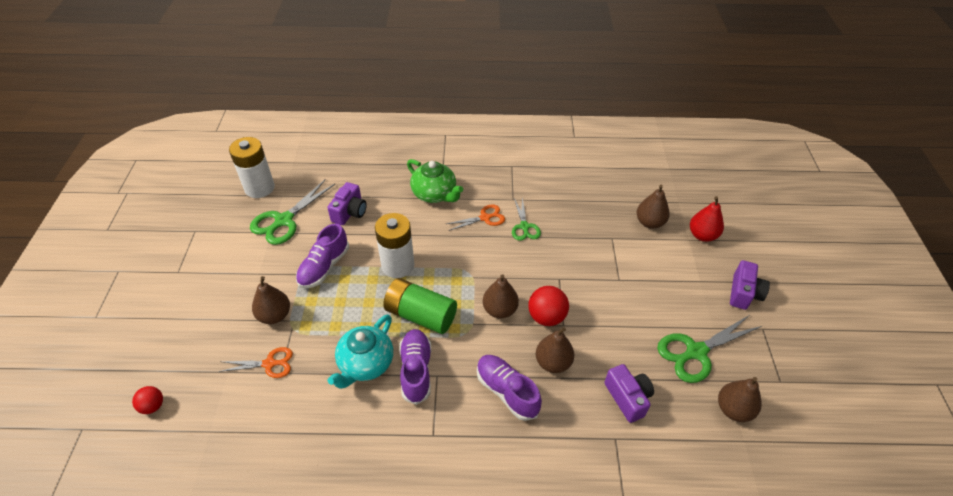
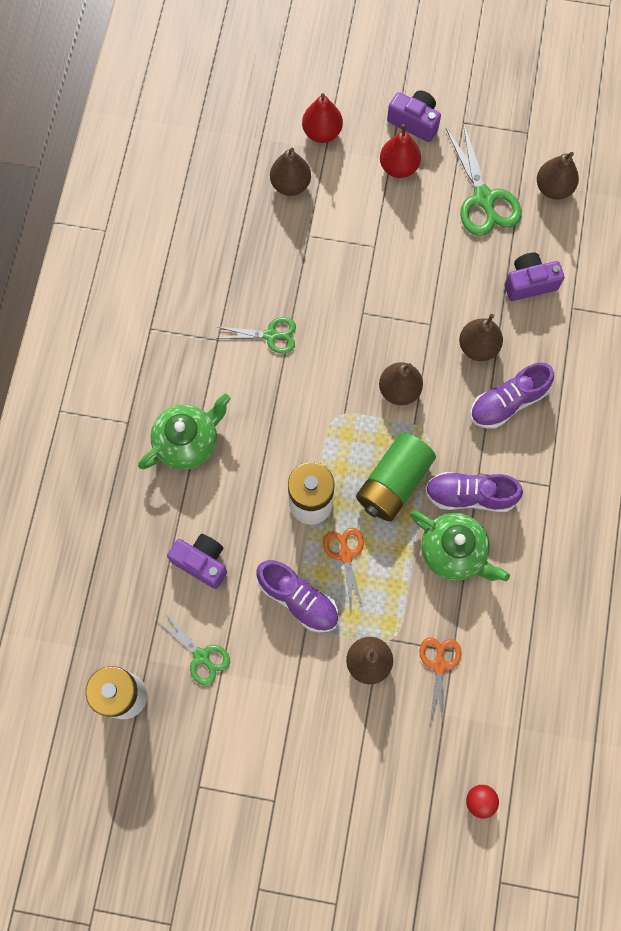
camera: 80 degrees left, 25 degrees up
green scissors [250,179,335,245] -> green scissors [157,612,230,686], size x0.61
turquoise teapot [328,315,393,389] -> green teapot [410,511,510,581]
orange scissors [447,204,505,231] -> orange scissors moved to [323,528,364,608]
red ball [528,286,569,326] -> none
none -> red pear [380,124,421,178]

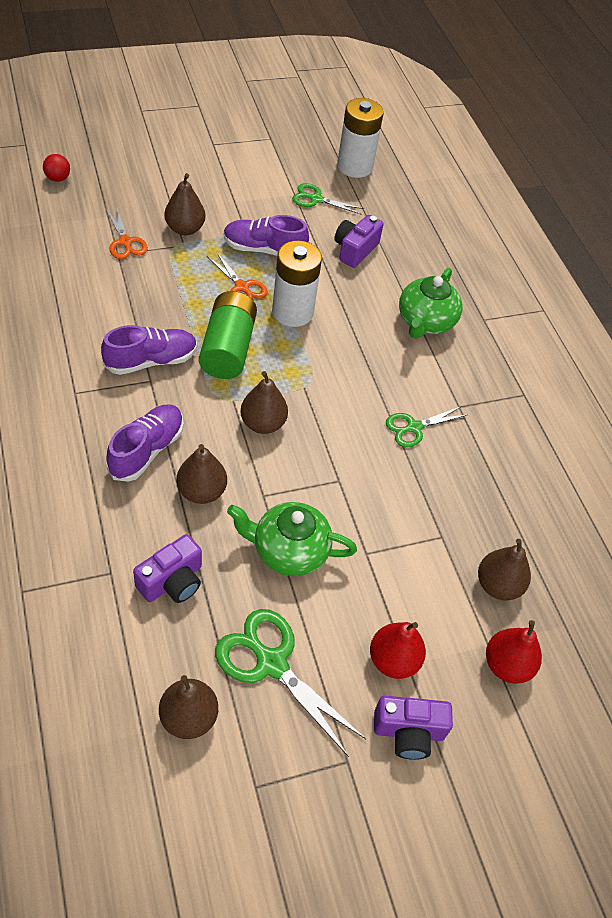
camera: 145 degrees right, 20 degrees down
purple camera [167,534,227,589] -> purple camera turned 120 degrees clockwise [334,215,384,268]
green teapot [410,511,510,581] -> green teapot moved to [227,502,357,576]

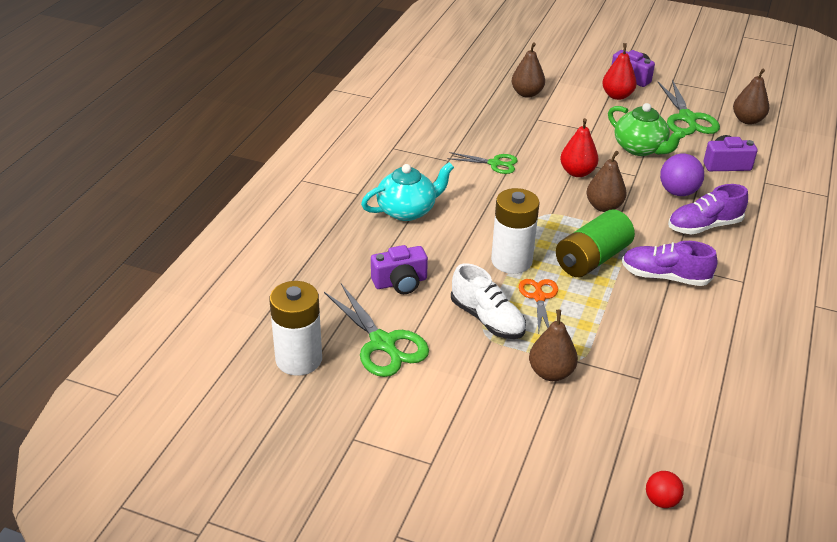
camera: 135 degrees left, 15 degrees down
orange scissors [106,205,148,259] -> none
brown pear [176,444,227,504] -> purple ball [660,154,704,196]
purple shoe [223,215,309,256] -> white shoe [451,263,526,339]
green scissors [292,183,365,215] -> green scissors [324,284,429,377], size x1.64
green teapot [399,268,463,339] -> turquoise teapot [361,162,454,221]
red pear [486,620,542,684] -> red pear moved to [560,118,599,177]

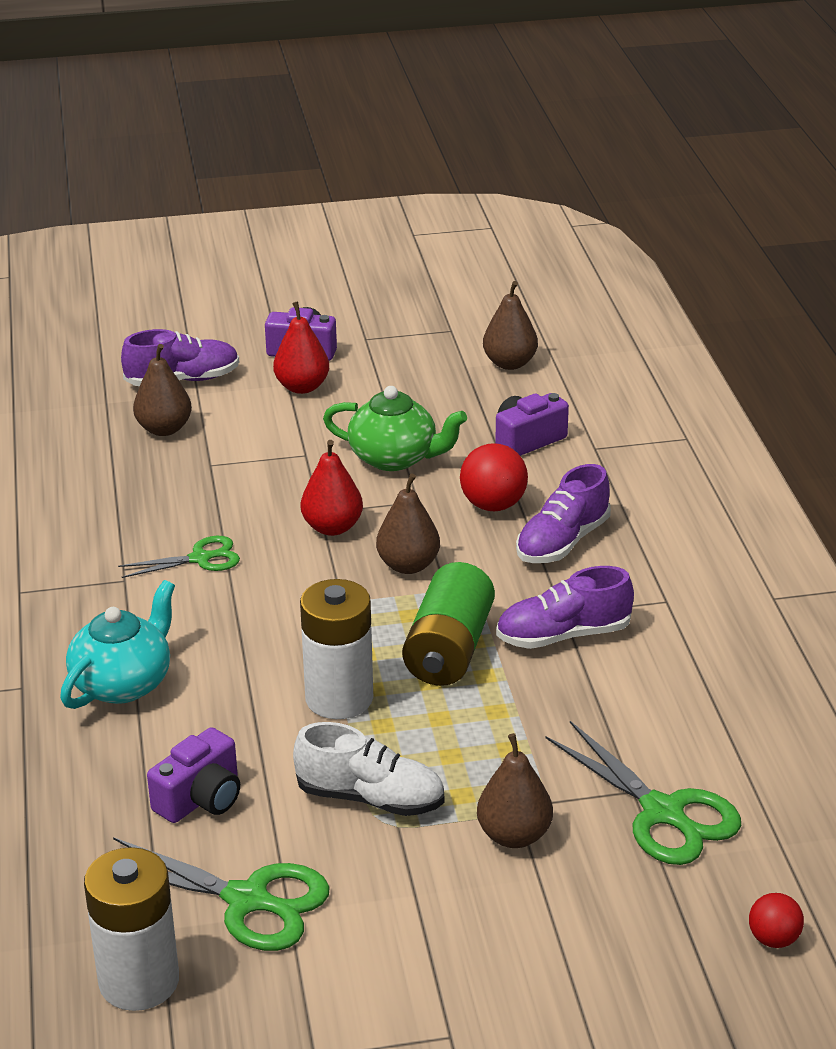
camera: 30 degrees left, 5 degrees down
orange scissors [519,279,558,333] -> none
green scissors [658,80,720,135] -> green scissors moved to [546,721,741,865]
purple ball [660,154,704,196] -> red ball [460,443,528,511]
none -> purple shoe [121,329,239,386]

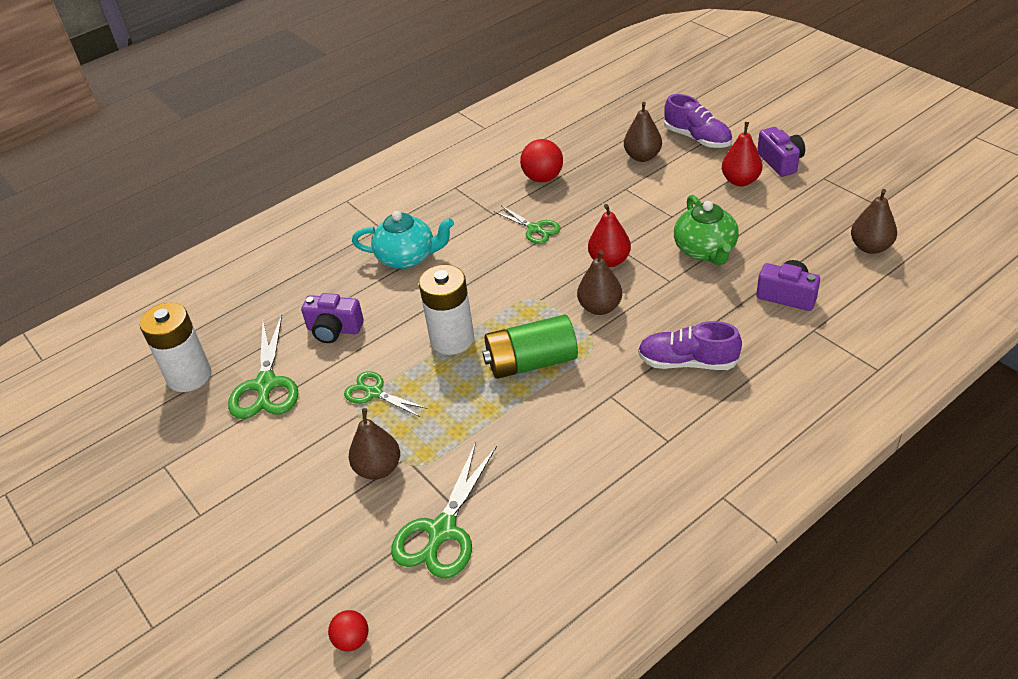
camera: 65 degrees right, 10 degrees up
white shoe [293,722,444,816] -> green scissors [344,371,427,417]
red ball [460,443,528,511] -> red ball moved to [520,139,563,182]
purple shoe [496,566,634,649] -> none

